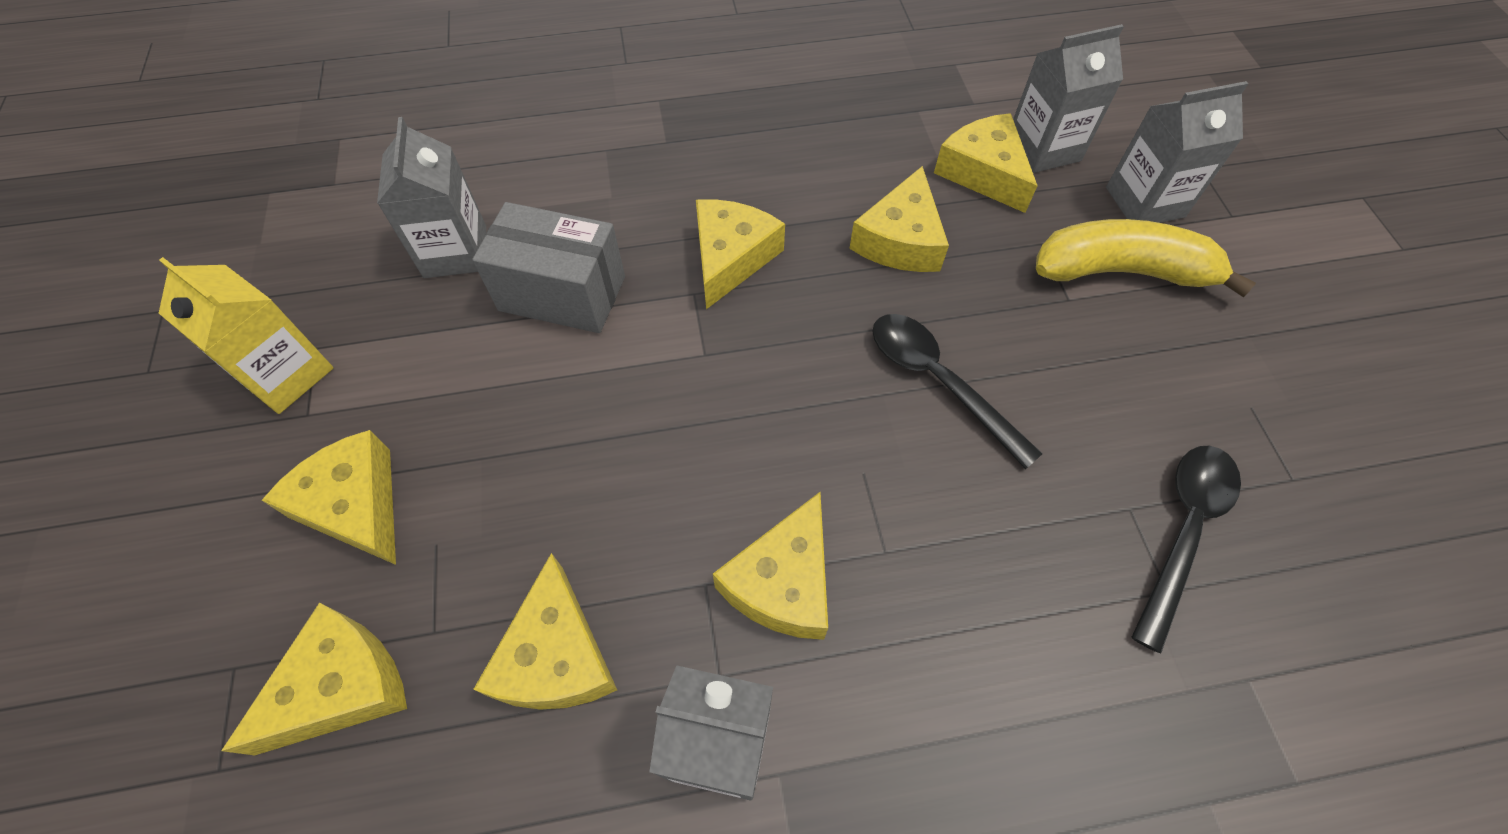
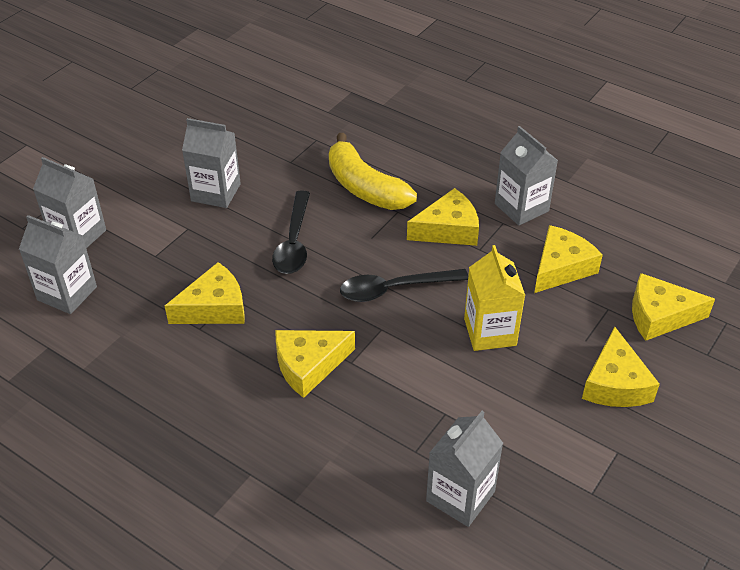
camera: 135 degrees left, 15 degrees down
yellow carton [159,257,333,414] -> yellow carton moved to [464,245,525,351]
grey box [472,202,625,333] -> none
yellow cheese [934,113,1038,213] -> none
yellow banana [1036,219,1256,297] -> yellow banana moved to [329,133,417,210]
black spoon [1131,446,1241,653] -> black spoon moved to [340,269,468,302]
none -> grey carton [182,118,241,208]

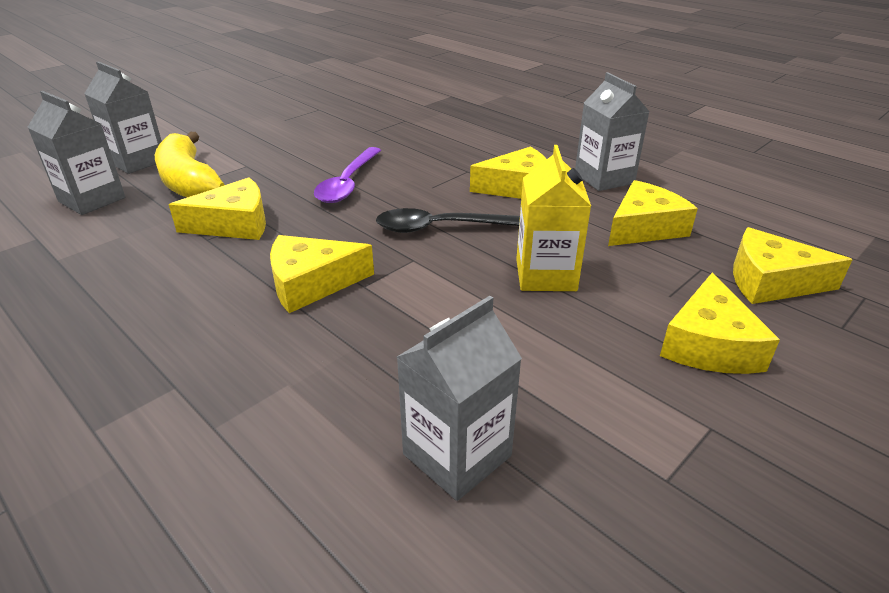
camera: 10 degrees right, 10 degrees down
grey carton [182,118,241,208] -> none
black spoon [272,190,310,274] -> purple spoon [314,147,381,203]
yellow banana [329,133,417,210] -> yellow banana moved to [155,132,224,197]

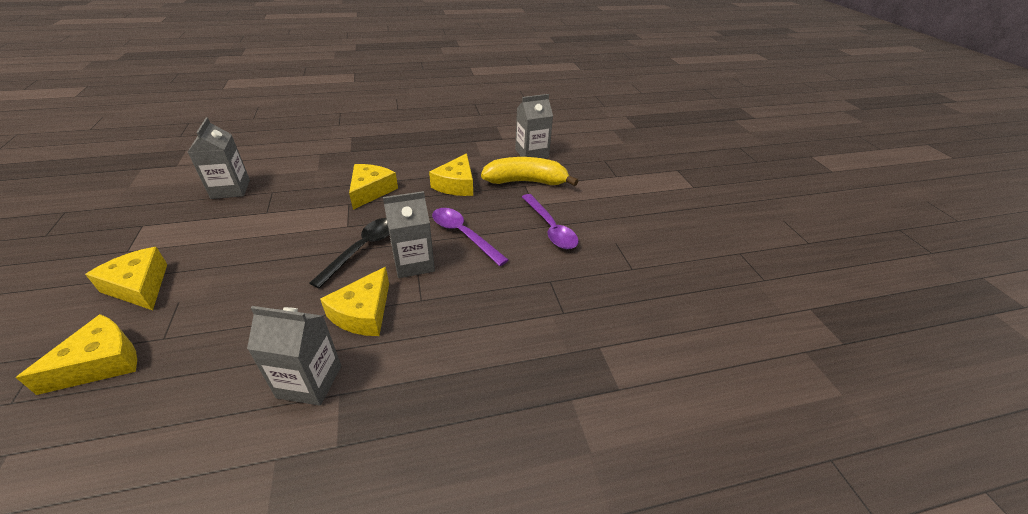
camera: 120 degrees right, 5 degrees up
grey carton [84,61,162,174] -> grey carton moved to [383,191,435,278]
yellow carton [516,145,591,291] -> none
yellow cheese [608,180,698,246] -> none
none -> purple spoon [522,194,579,249]

